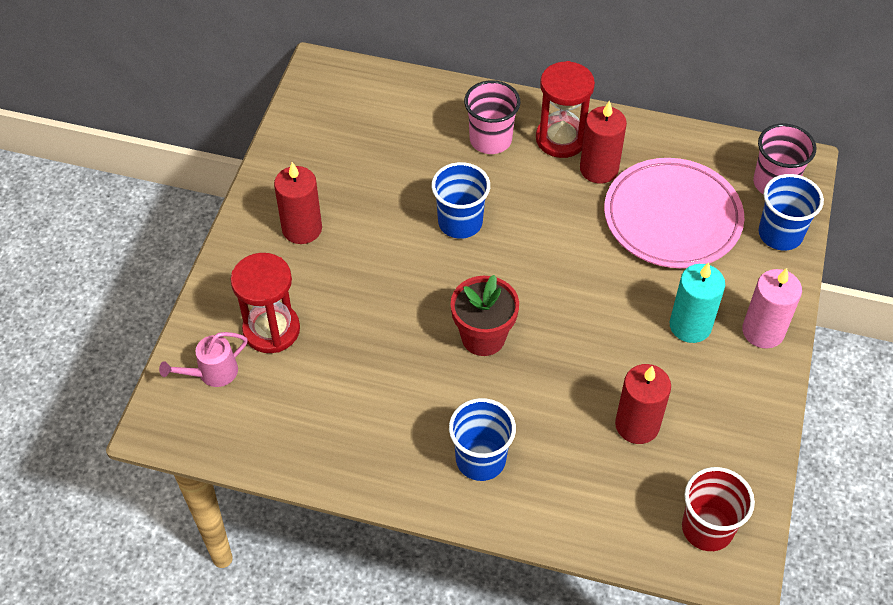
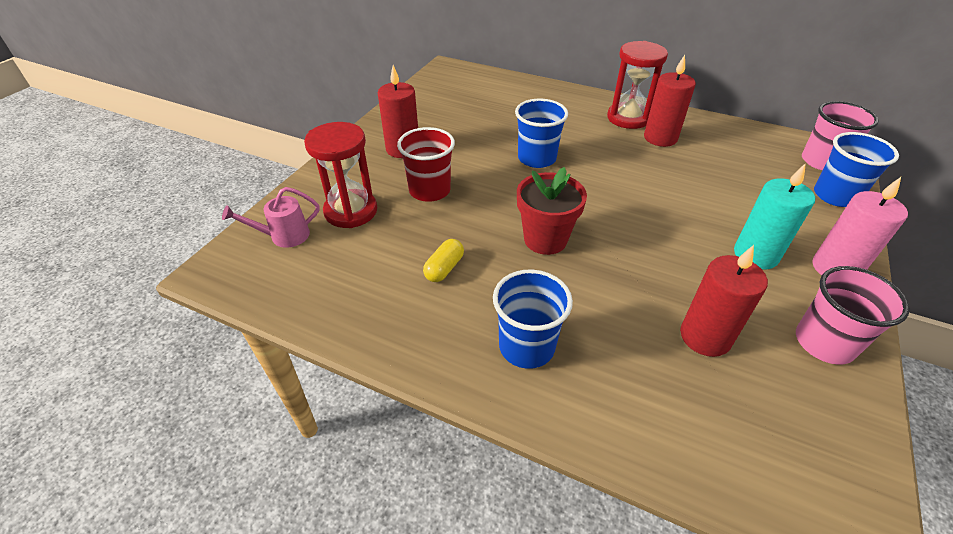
camera: 10 degrees right, 10 degrees down
pink cup [464,80,521,154] -> pink cup moved to [796,266,910,365]
pink plate [604,158,744,268] -> none
red cup [682,467,755,551] -> red cup moved to [397,127,455,202]
none -> yellow capsule [423,239,464,282]

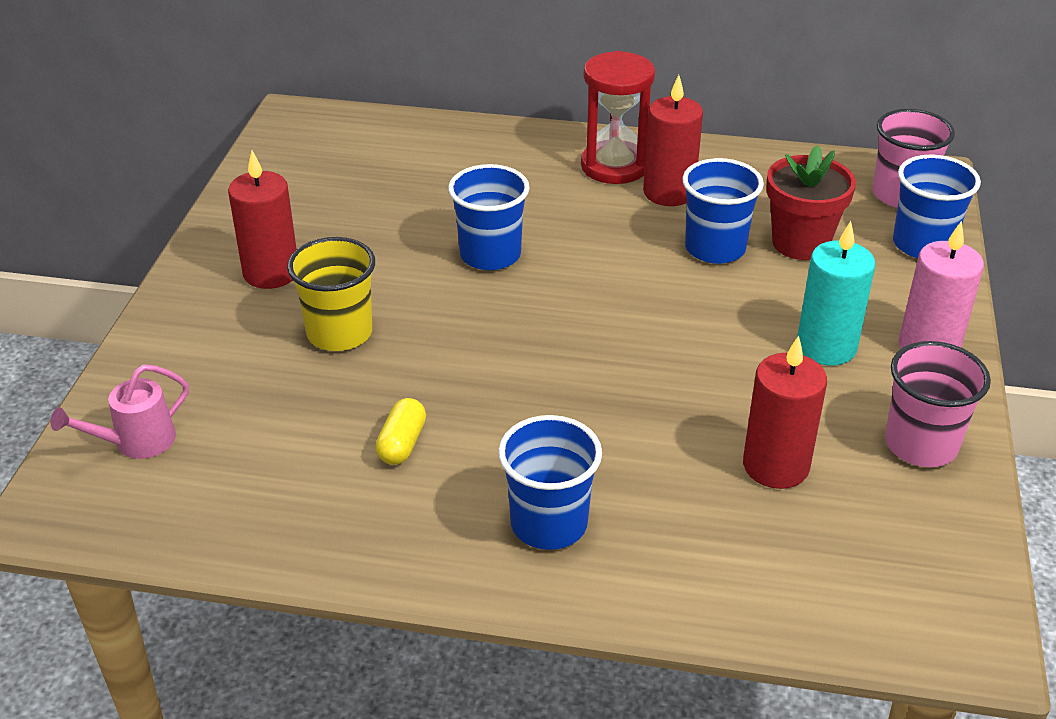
camera: 15 degrees left, 5 degrees down
red hourglass [304,122,377,228] -> none
red cup [397,127,455,202] -> yellow cup [287,237,375,351]
red flower pot [517,167,587,255] -> red flower pot moved to [766,145,856,260]
none -> blue cup [682,158,764,264]

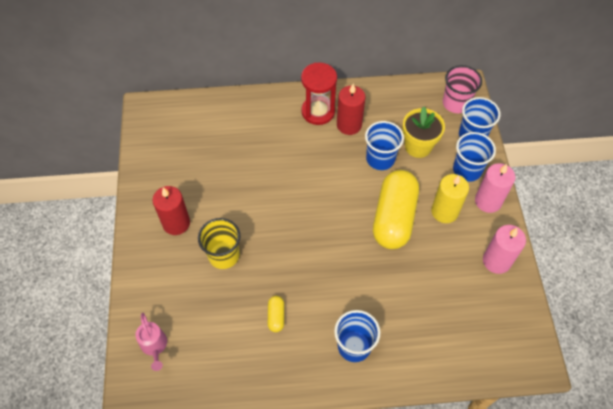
camera: 15 degrees left, 20 degrees up
pink watering can [51,364,189,459] -> pink watering can turned 60 degrees counterclockwise [135,313,167,371]
blue cup [448,164,530,270] -> blue cup moved to [453,132,496,182]
red candle [743,336,827,489] -> none
red flower pot [766,145,856,260] -> yellow flower pot [402,107,445,158]
turquoise candle [797,221,875,366] -> yellow candle [431,174,469,223]
pink cup [885,341,991,467] -> pink candle [483,225,526,274]
none -> yellow capsule [373,170,419,249]

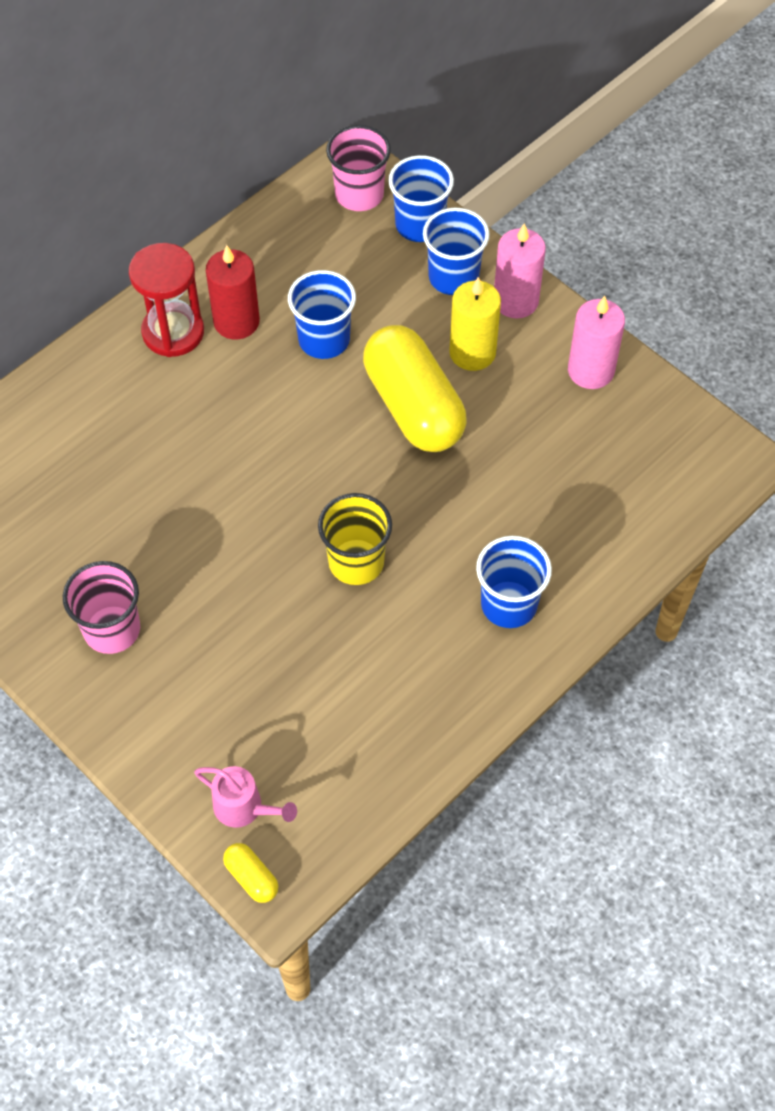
camera: 40 degrees left, 0 degrees up
red candle [153,186,190,235] -> pink cup [63,561,140,654]
yellow cup [198,218,241,269] -> yellow cup moved to [318,493,392,585]
yellow capsule [268,296,284,332] -> yellow capsule moved to [223,843,279,903]
yellow flower pot [402,107,445,158] -> none

